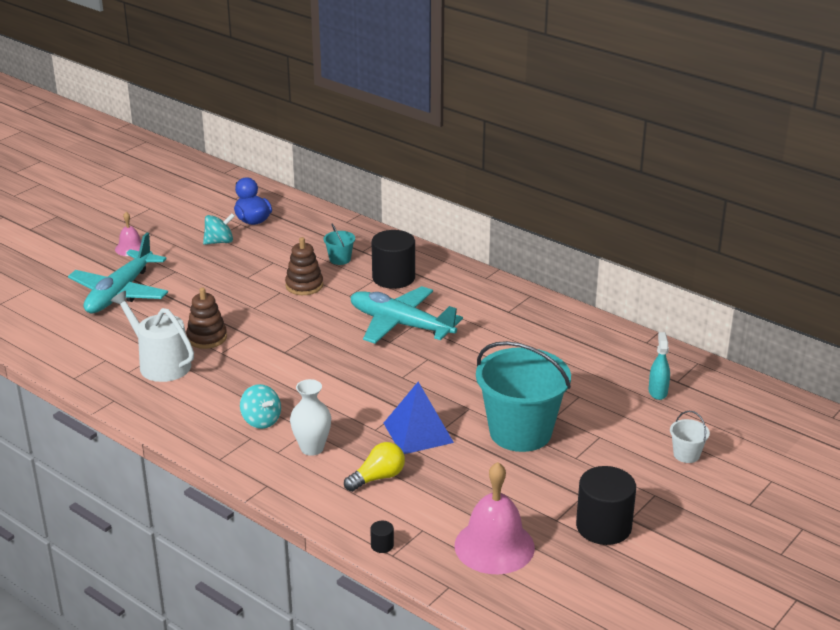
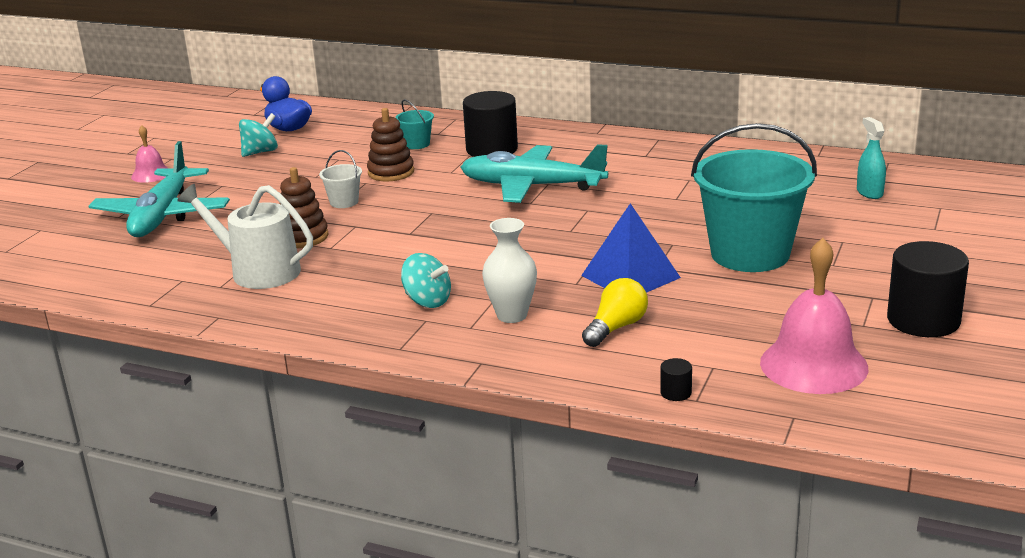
camera: 15 degrees left, 5 degrees down
white bucket [670,411,710,463] -> white bucket moved to [319,150,362,208]

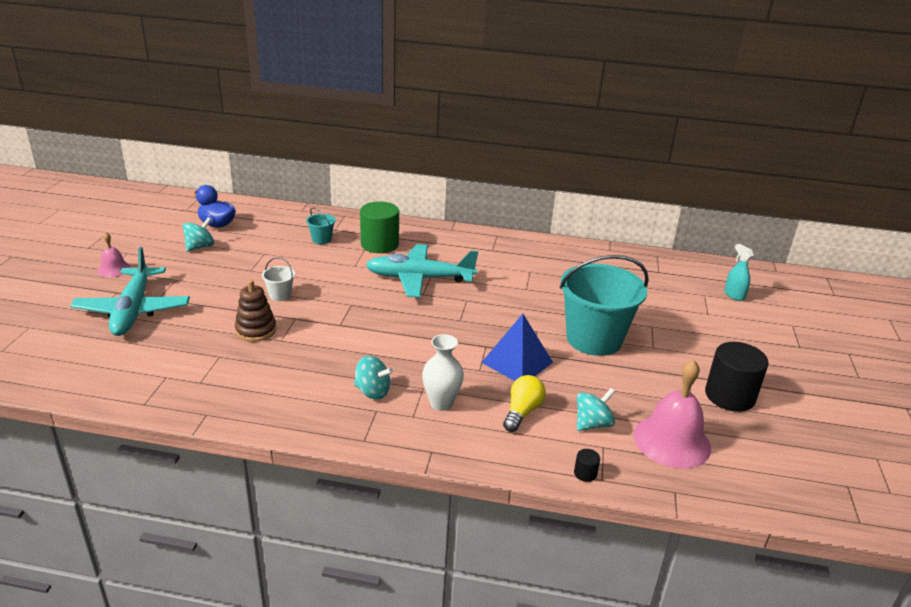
camera: 15 degrees left, 5 degrees up
white watering can [177,184,313,289] -> none
brown stacking toy [367,108,414,182] -> none
black cylinder [463,91,518,157] -> green cylinder [360,202,399,253]
turquoise spray bottle [857,117,886,199] -> turquoise spray bottle moved to [724,244,754,301]
none -> turquoise spinning top [577,388,615,431]

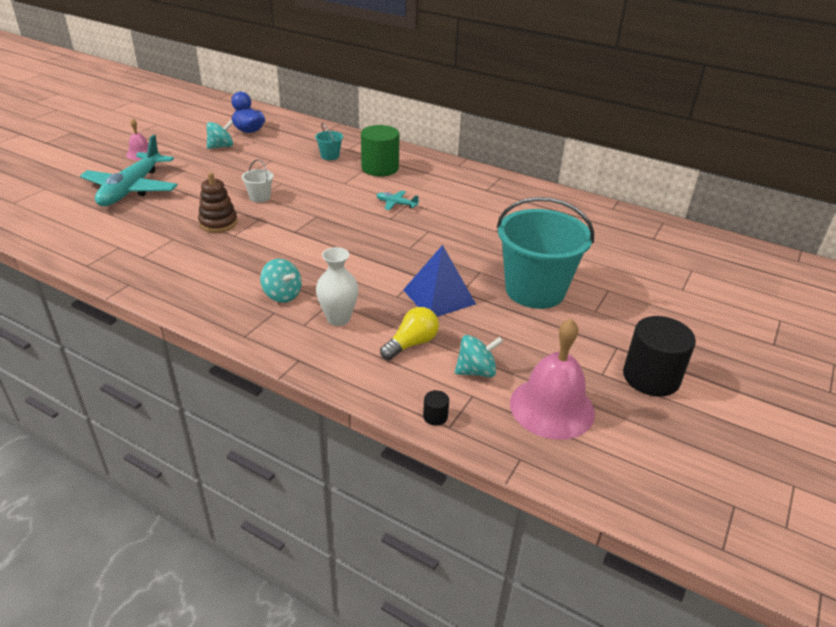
camera: 20 degrees right, 5 degrees up
turquoise plane [366,244,478,297] -> turquoise plane [376,190,420,210], size x0.41
turquoise spray bottle [724,244,754,301] -> none

